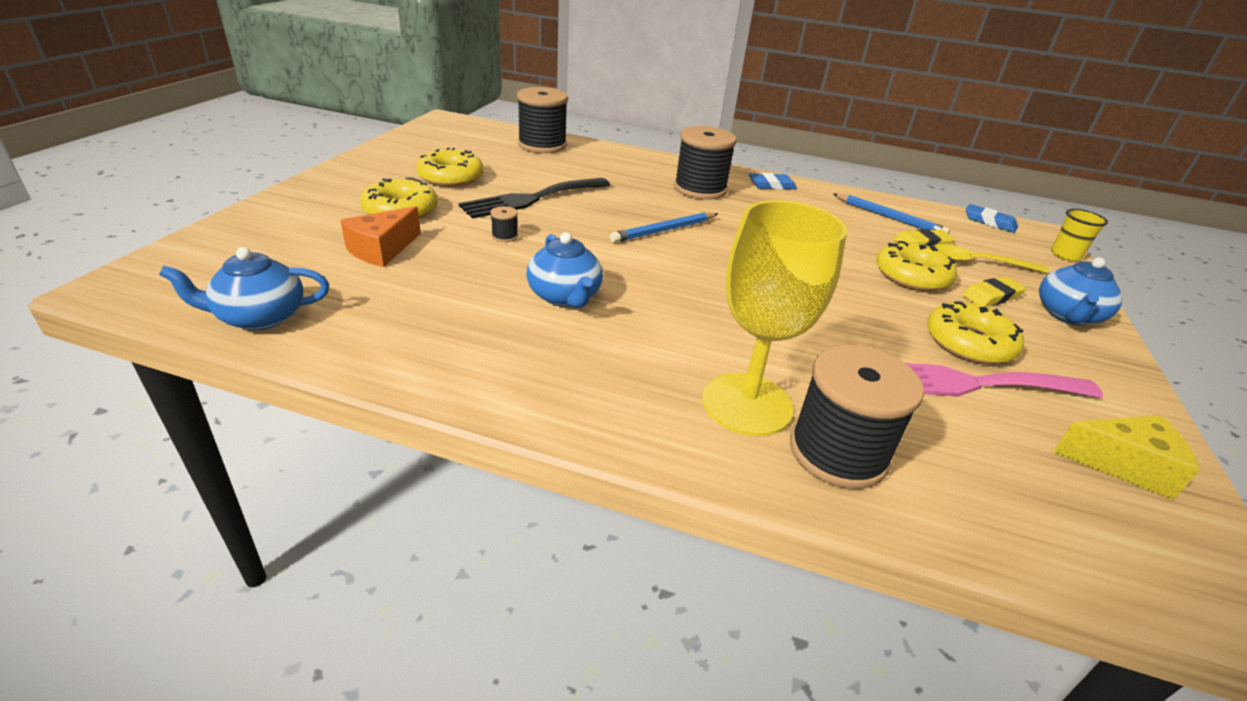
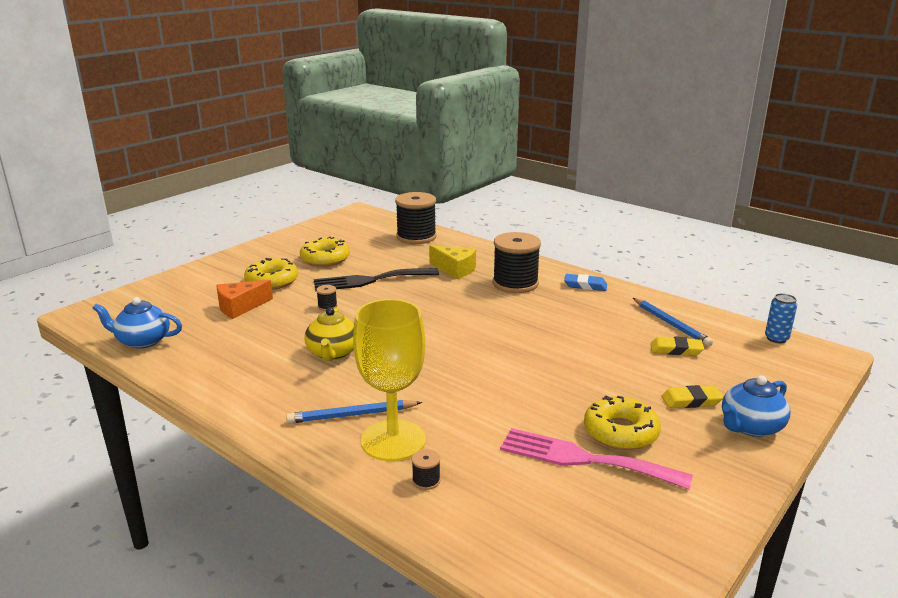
camera: 25 degrees right, 10 degrees down
blue teapot [526,232,603,308] -> yellow teapot [304,307,354,361]
blue pencil [610,212,718,243] -> blue pencil moved to [286,400,422,424]
black spool [790,344,924,489] -> black spool [412,449,440,490], size x0.40
yellow donut [876,241,957,291] -> none
yellow spoon [931,244,1049,273] -> none
blue eraser [965,204,1018,233] -> blue can [765,293,797,343]
yellow cup [1051,209,1108,261] -> none
yellow cheese [1053,415,1200,500] -> yellow cheese moved to [429,245,476,279]

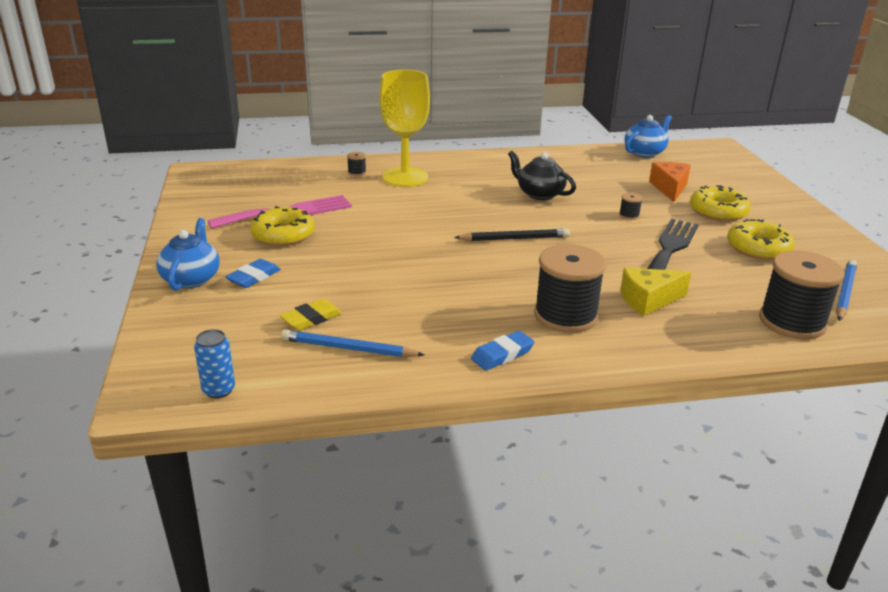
camera: 130 degrees right, 5 degrees up
blue pencil [286,400,422,424] -> blue pencil moved to [836,259,857,321]
yellow teapot [304,307,354,361] -> black teapot [508,151,576,200]
yellow eraser [661,385,723,408] -> blue eraser [225,259,281,288]
none -> black pencil [454,228,570,241]

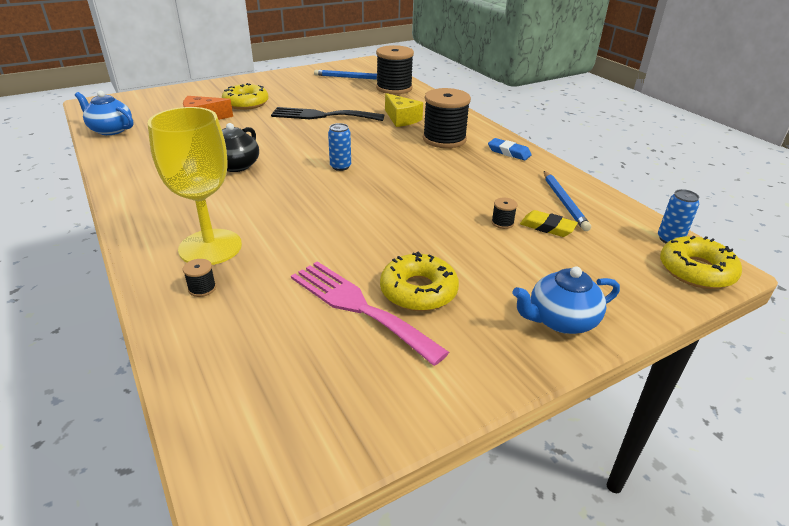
camera: 110 degrees left, 5 degrees up
blue eraser [225,259,281,288] -> none
black pencil [454,228,570,241] -> blue can [328,123,351,171]
black spool [619,193,643,220] -> black spool moved to [491,198,517,229]
yellow donut [727,219,795,260] -> yellow donut moved to [660,236,742,289]

